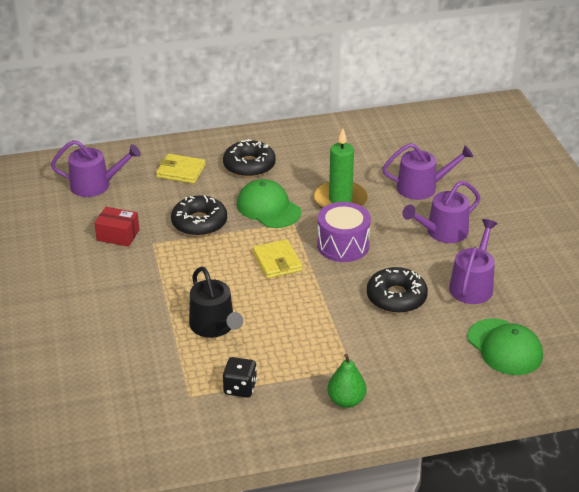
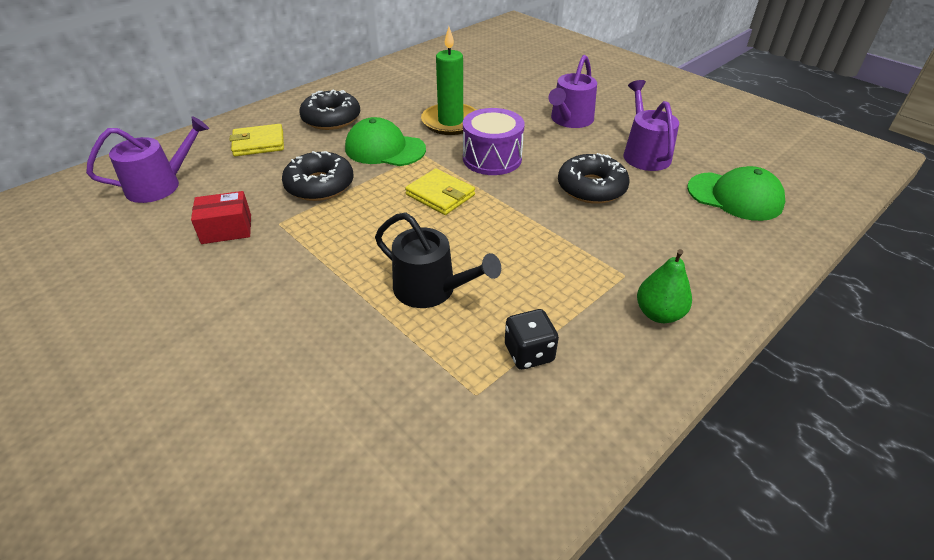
camera: 30 degrees left, 5 degrees up
purple watering can [382,143,473,200] -> none

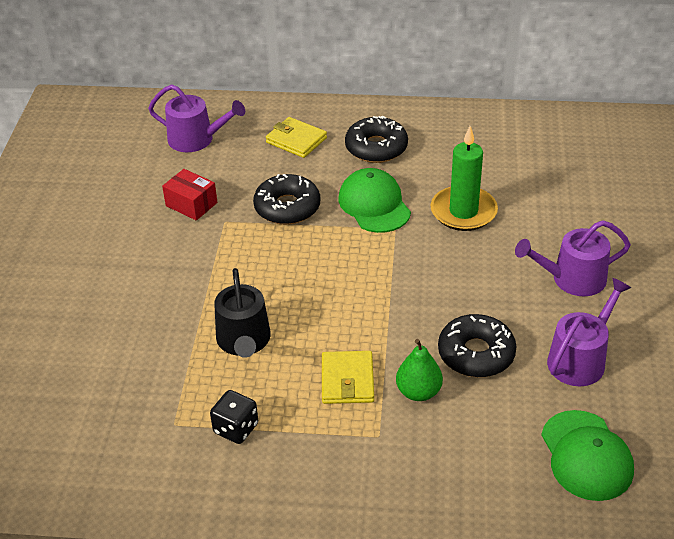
camera: 50 degrees right, 0 degrees up
yellow wallet [405,169,475,215] -> yellow wallet moved to [322,351,374,404]
purple drum [463,108,525,175] -> none
green pear [637,249,692,323] -> green pear moved to [396,339,443,401]

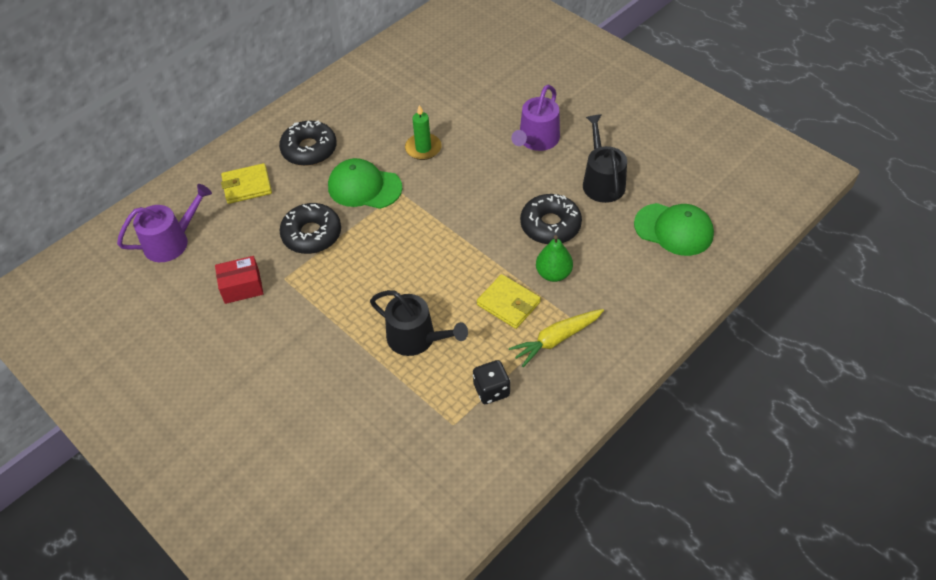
camera: 50 degrees left, 10 degrees up
green candle [431,126,498,231] -> green candle [405,105,442,160], size x0.65
purple watering can [547,278,631,386] -> black watering can [583,114,627,203]
none -> yellow carrot [509,309,604,367]

